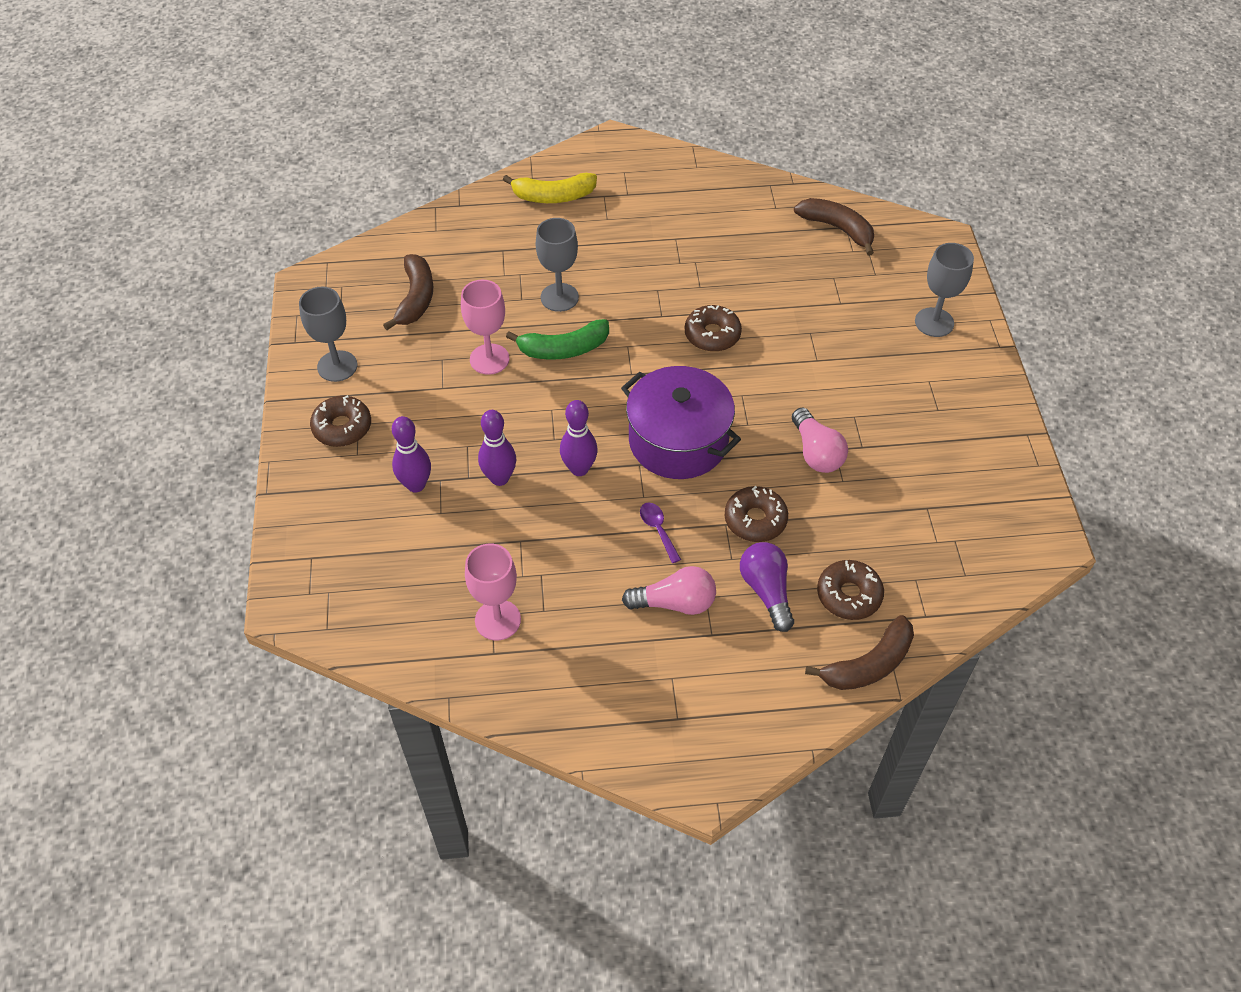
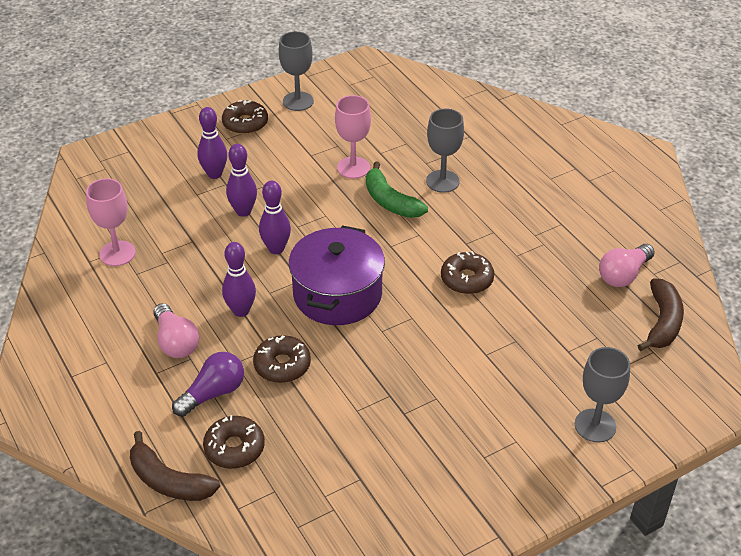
camera: 65 degrees right, 10 degrees down
brown banana [383,254,433,330] -> none
yellow banana [503,173,597,203] -> none
purple spoon [640,503,681,563] -> purple bowling pin [222,242,256,317]
pink light bulb [792,407,848,473] -> pink light bulb moved to [599,244,655,287]

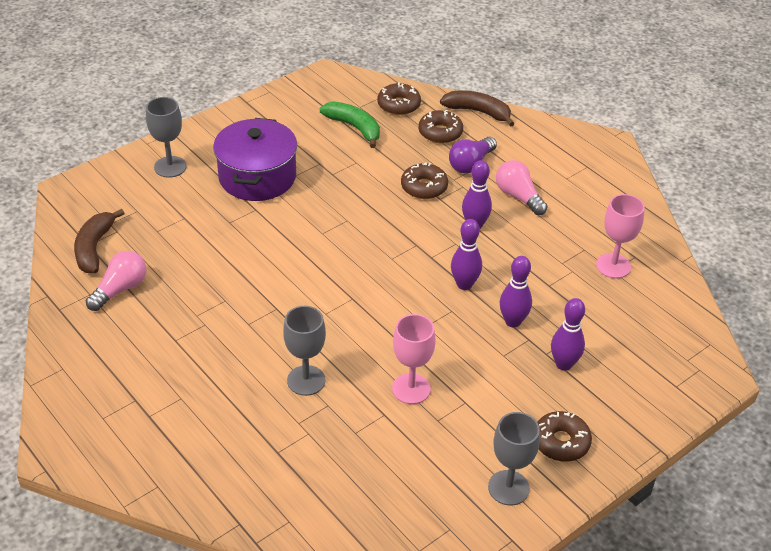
camera: 170 degrees right, 0 degrees up
purple pot [289,225,385,325] -> purple pot moved to [213,118,297,201]
green banana [366,161,428,218] -> green banana moved to [320,101,380,148]
brown donut [441,251,494,294] -> brown donut moved to [377,82,421,115]

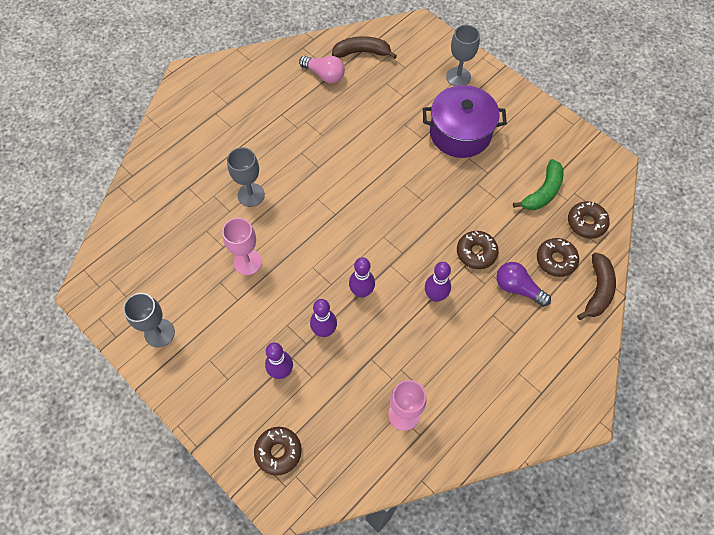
camera: 85 degrees right, 20 degrees up
pink light bulb [496,160,548,215] -> none
brown donut [537,411,592,462] -> brown donut moved to [254,427,302,476]

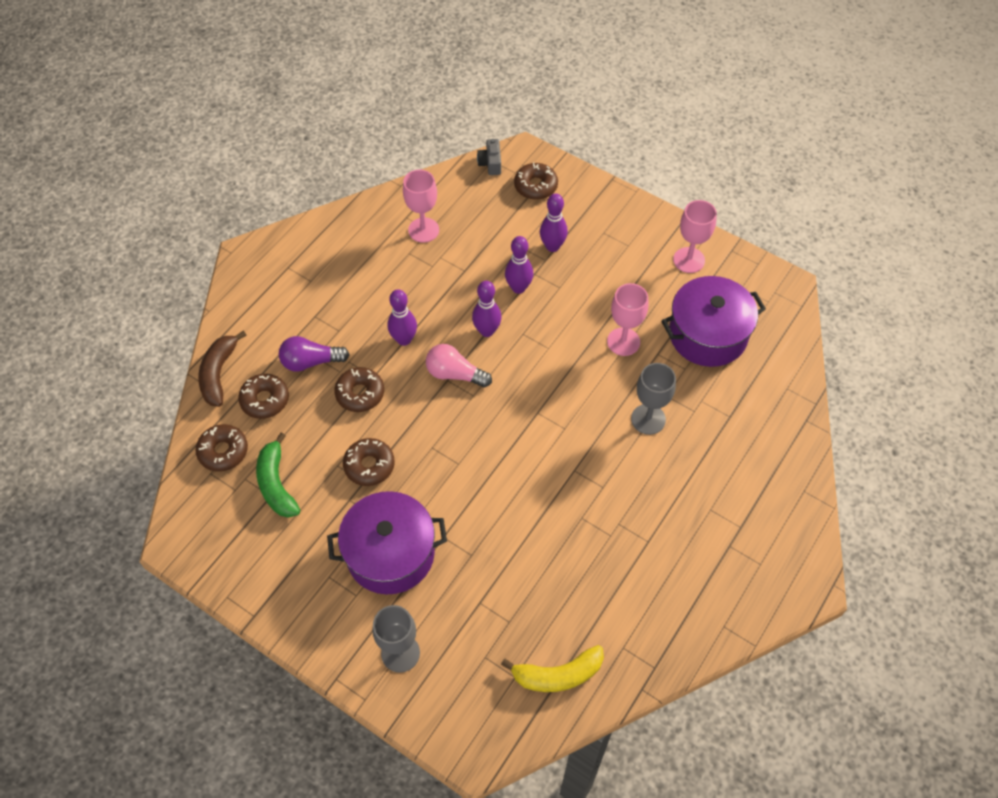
camera: 170 degrees right, 5 degrees down
grey goblet [123,293,175,347] -> pink goblet [673,200,717,273]
pink light bulb [299,56,345,83] -> pink light bulb moved to [426,344,492,388]
brown banana [332,36,397,59] -> yellow banana [501,645,604,692]
purple light bulb [496,262,551,307] -> purple light bulb turned 150 degrees clockwise [279,336,350,372]
green banana [513,159,564,210] -> green banana turned 45 degrees counterclockwise [256,432,300,518]
none -> brown donut [343,438,395,486]
none -> grey camera [477,139,501,175]
none -> purple pot [661,276,766,367]

